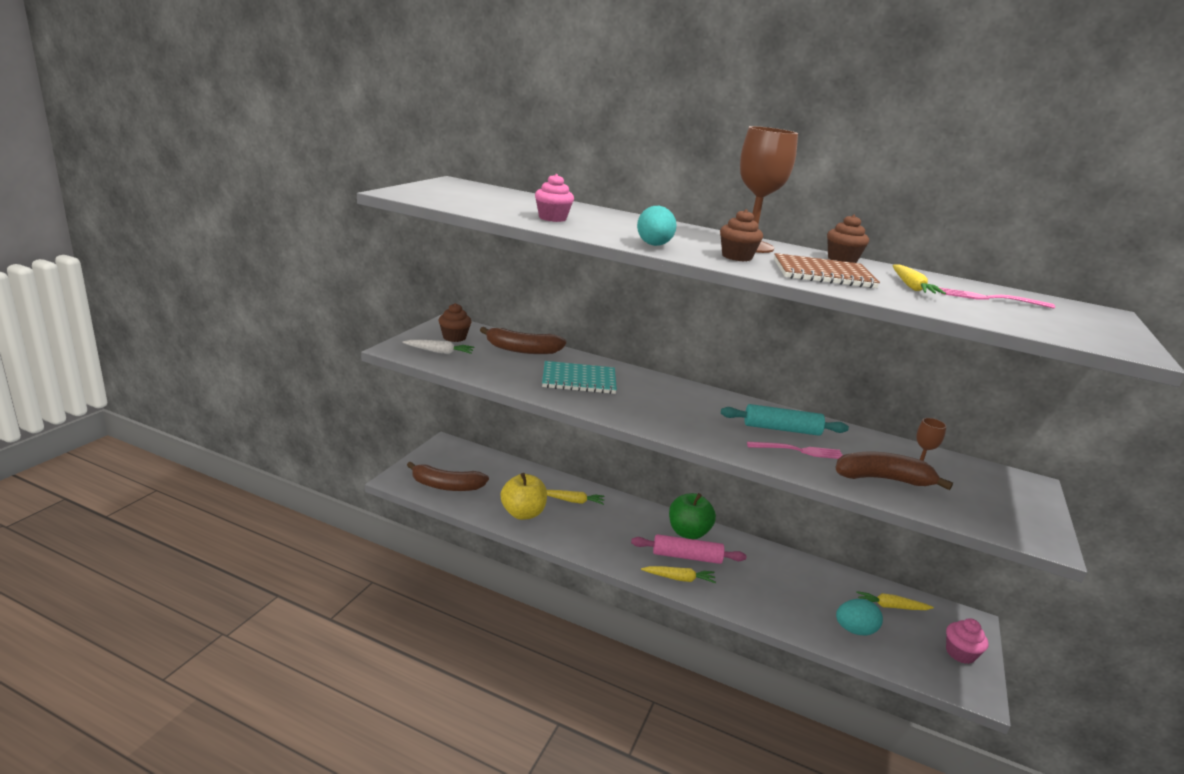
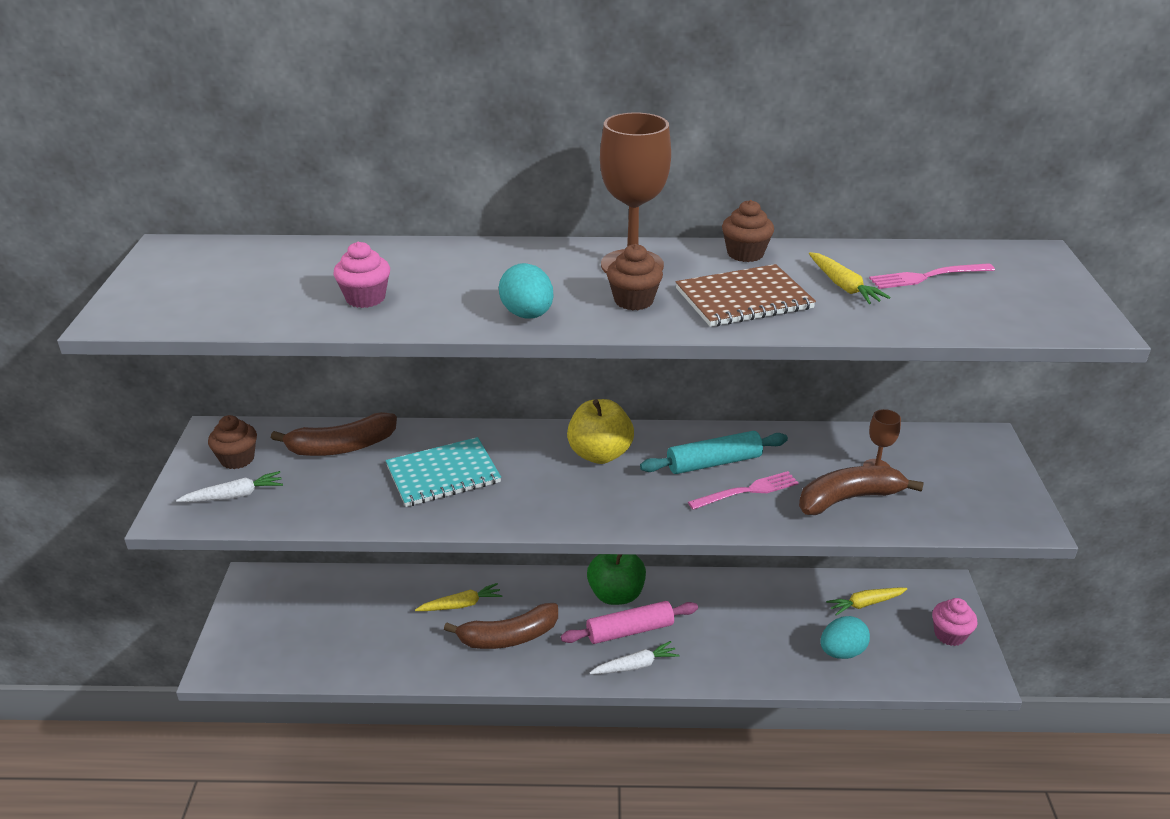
camera: 20 degrees left, 10 degrees up
brown banana [407,462,489,491] -> brown banana moved to [444,603,558,649]
yellow apple [501,473,547,520] -> yellow apple moved to [567,399,634,464]
yellow carrot [641,566,716,583] -> white carrot [589,641,679,674]

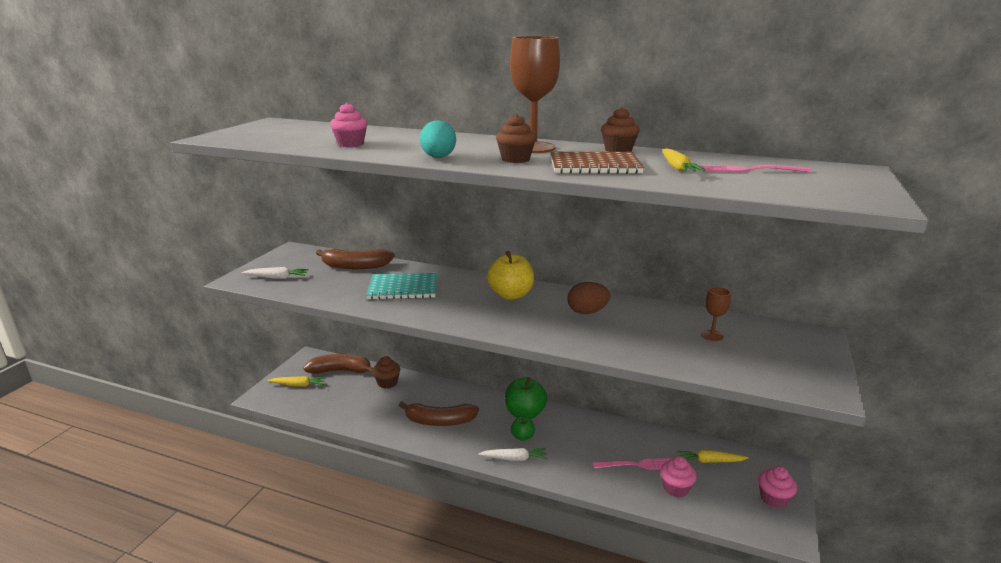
camera: 20 degrees right, 10 degrees down
brown cupcake [208,415,257,469] -> brown cupcake moved to [372,356,400,389]
yellow carrot [415,583,502,611] -> yellow carrot moved to [267,376,326,387]
pink rolling pin [561,601,698,644] -> green apple [511,417,535,441]
turquoise rolling pin [640,431,788,474] -> brown egg [568,282,610,314]
pink fork [688,471,799,510] -> pink fork moved to [592,458,671,470]
brown banana [799,466,924,515] -> brown banana moved to [304,354,373,374]
turquoise egg [821,616,870,659] -> pink cupcake [660,456,697,497]

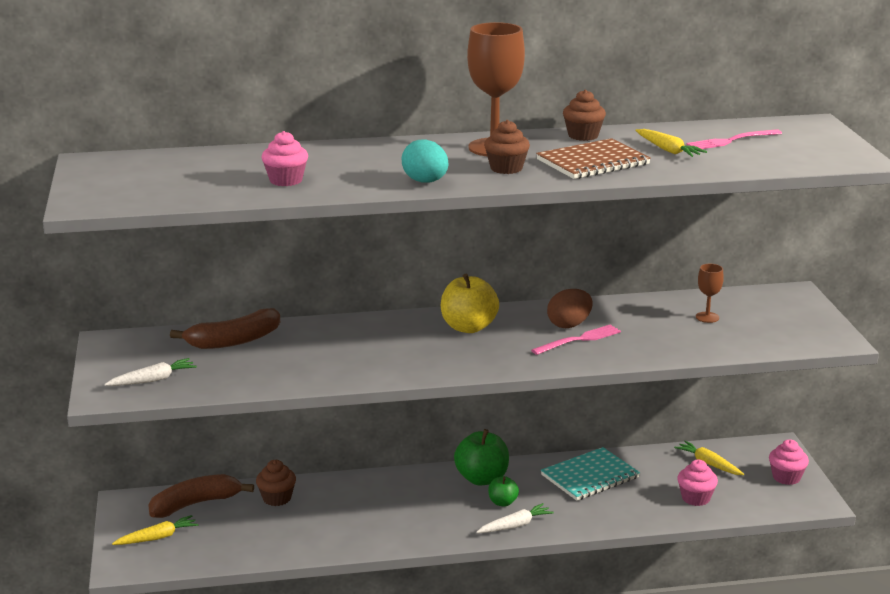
camera: 30 degrees left, 0 degrees up
turquoise notebook [366,273,437,300] -> turquoise notebook moved to [541,447,640,501]
brown banana [399,402,479,426] -> none
pink fork [592,458,671,470] -> pink fork moved to [531,324,621,355]
yellow carrot [677,450,749,463] -> yellow carrot turned 75 degrees clockwise [674,441,744,475]

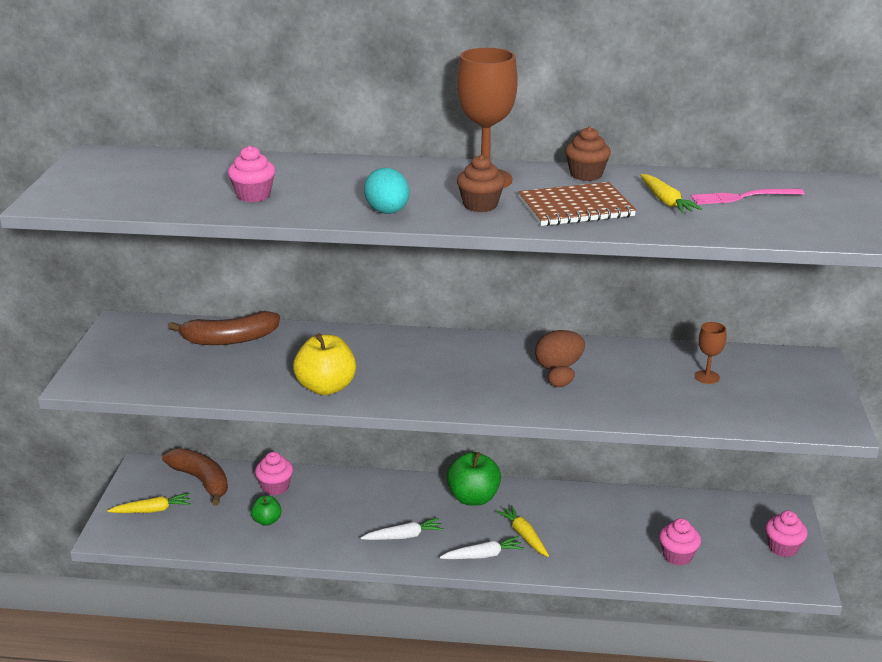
camera: 15 degrees right, 5 degrees up
white carrot [105,358,197,386] -> white carrot moved to [360,518,444,540]
brown banana [148,474,254,518] -> brown banana turned 60 degrees clockwise [162,448,228,506]
brown cupcake [256,460,296,506] -> pink cupcake [255,452,293,495]
yellow apple [441,274,499,333] -> yellow apple moved to [293,333,356,395]
green apple [488,476,519,507] -> green apple moved to [251,496,282,526]
pink fork [531,324,621,355] -> brown egg [548,366,575,387]
turquoise notebook [541,447,640,501] -> none
yellow carrot [674,441,744,475] -> yellow carrot moved to [496,505,549,557]

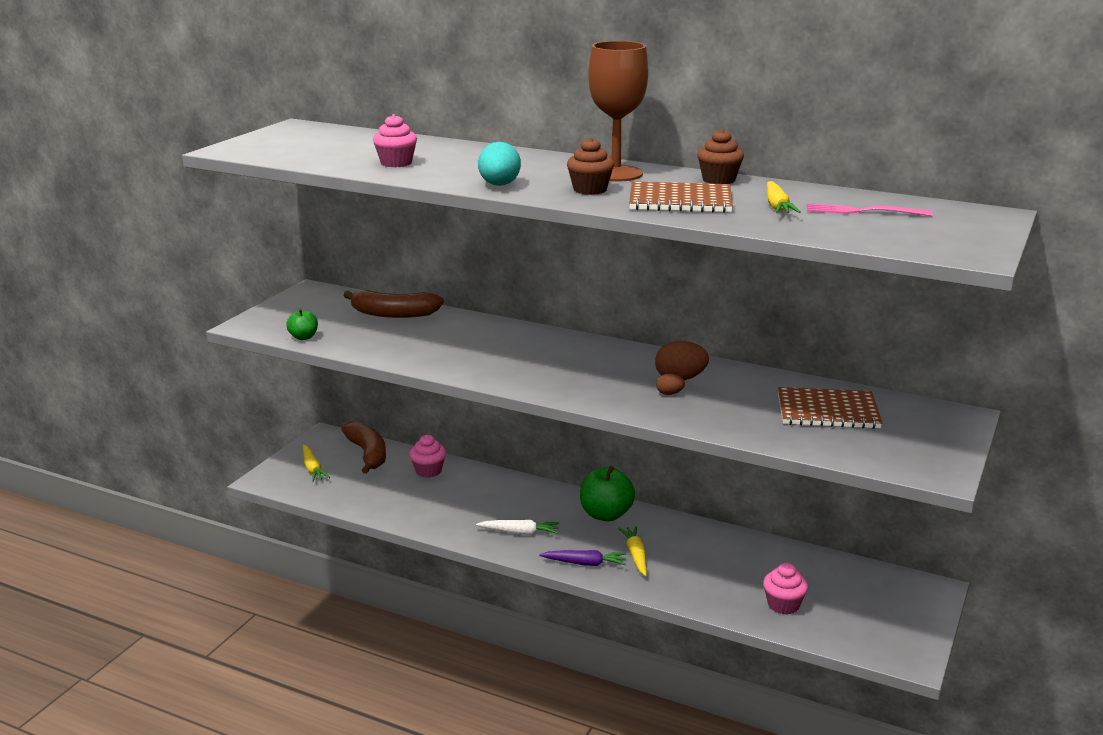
camera: 20 degrees right, 5 degrees down
yellow carrot [107,493,191,513] -> yellow carrot turned 60 degrees clockwise [303,444,330,482]
green apple [251,496,282,526] -> green apple moved to [286,309,318,340]
yellow apple [293,333,356,395] -> none
white carrot [440,536,524,559] -> purple carrot [539,550,626,566]
brown goblet [695,322,726,384] -> brown notebook [778,387,882,429]
pink cupcake [765,511,808,557] -> none

